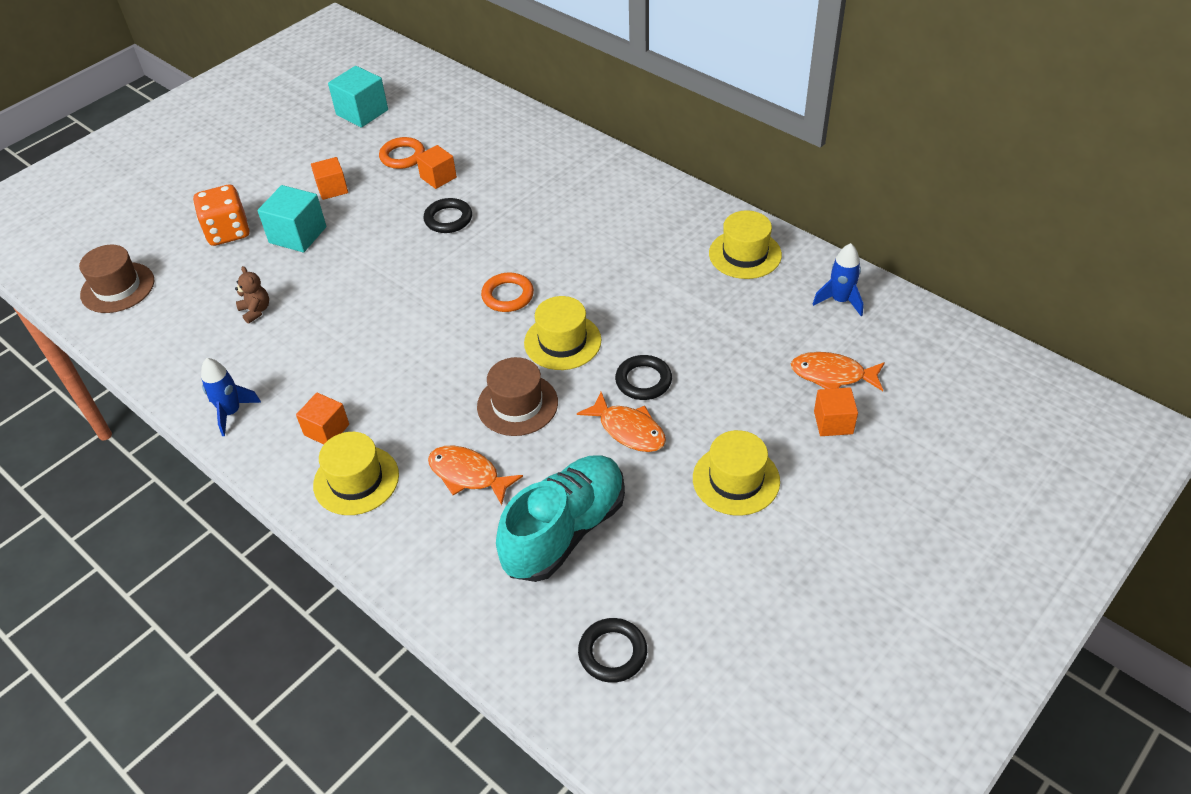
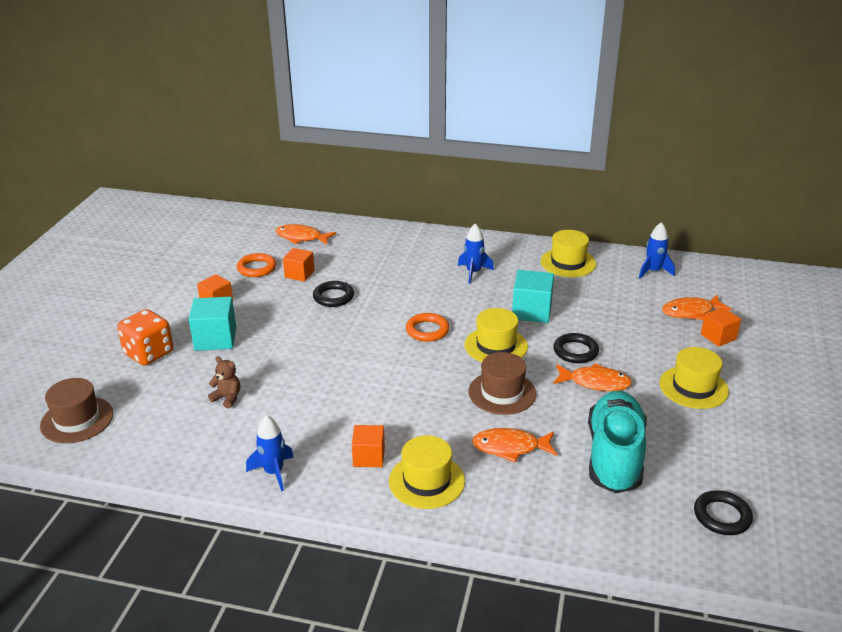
camera: 30 degrees left, 15 degrees down
turquoise cube [328,66,388,127] -> turquoise cube moved to [512,270,554,323]
none -> orange fish [275,224,336,245]
none -> blue rocket [458,223,494,284]

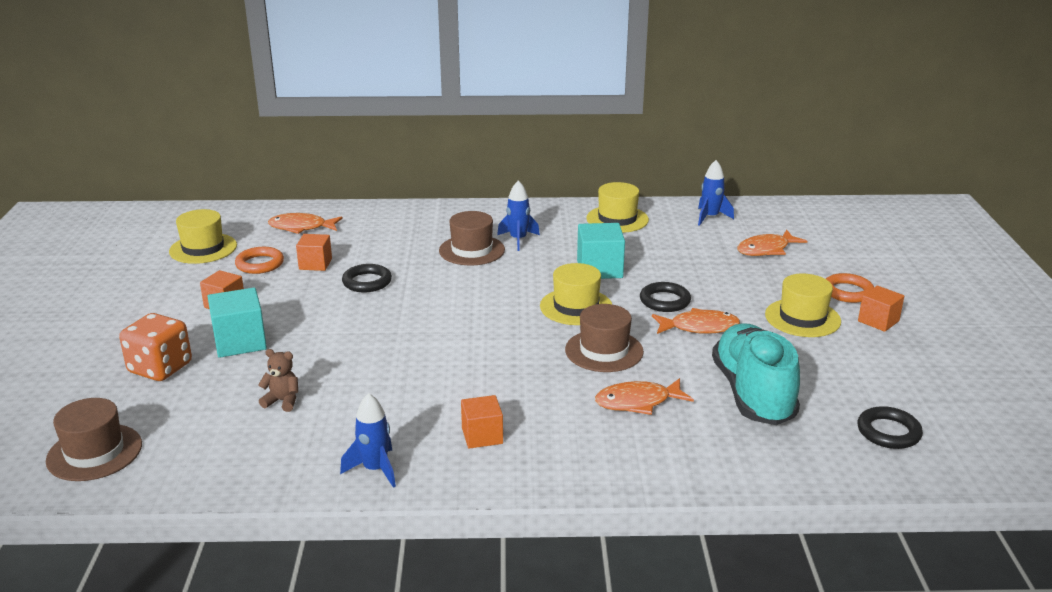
camera: 15 degrees left, 5 degrees down
yellow hat [389,435,465,509] -> yellow hat moved to [169,209,237,264]
orange ring [406,313,449,342] -> orange ring moved to [826,273,874,303]
orange cube [701,307,741,347] -> orange cube moved to [858,286,904,332]
none -> brown hat [439,211,505,265]

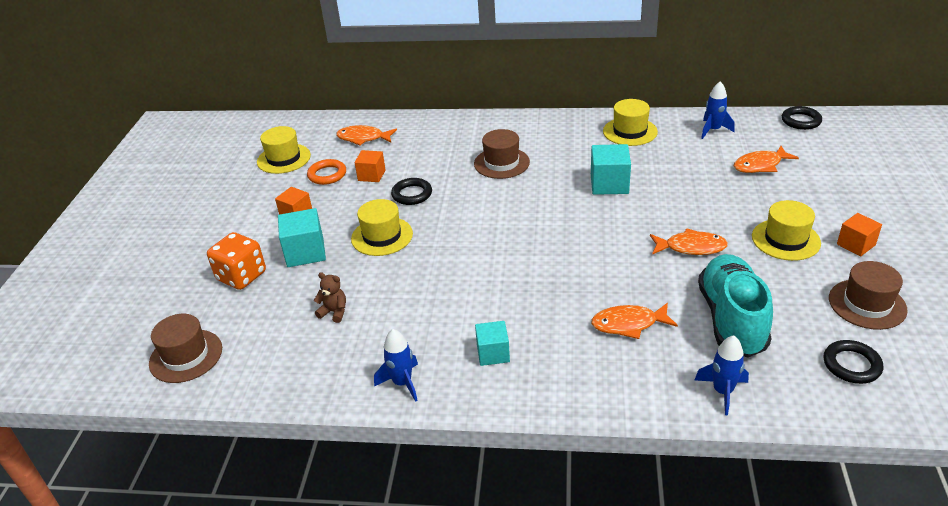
camera: 10 degrees right, 10 degrees up
orange cube [461,395,503,449] -> turquoise cube [475,321,510,366]
blue rocket [497,180,540,251] -> blue rocket moved to [695,335,749,415]
yellow hat [540,263,612,325] -> yellow hat moved to [351,199,413,256]
brown hat [565,304,644,372] -> brown hat moved to [829,261,908,330]
black ring [640,282,691,312] -> black ring moved to [782,106,822,130]
orange ring [826,273,874,303] -> none

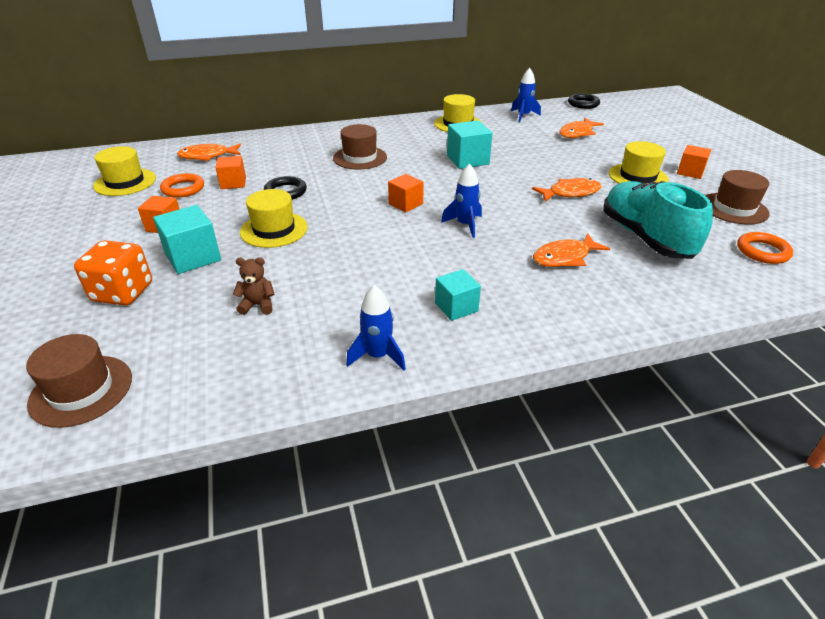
camera: 25 degrees left, 0 degrees up
blue rocket [695,335,749,415] -> blue rocket moved to [441,164,482,238]
black ring [824,340,883,384] -> orange ring [737,232,793,264]
none -> orange cube [388,174,424,212]

